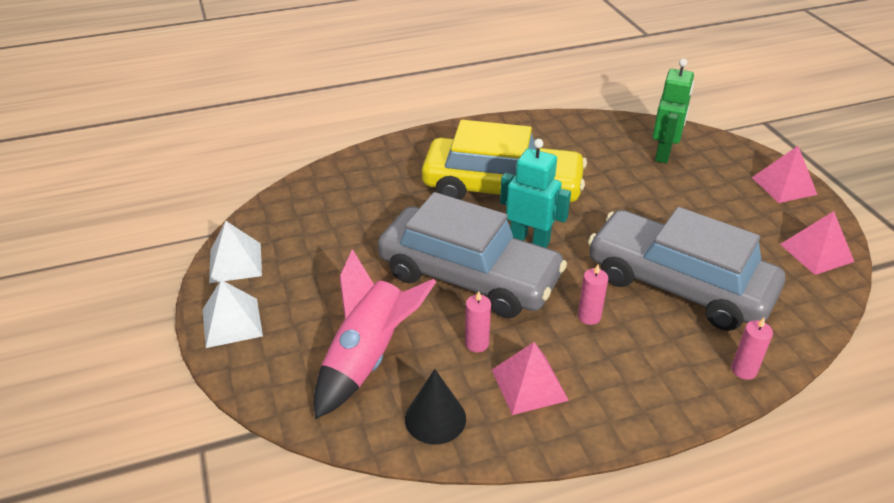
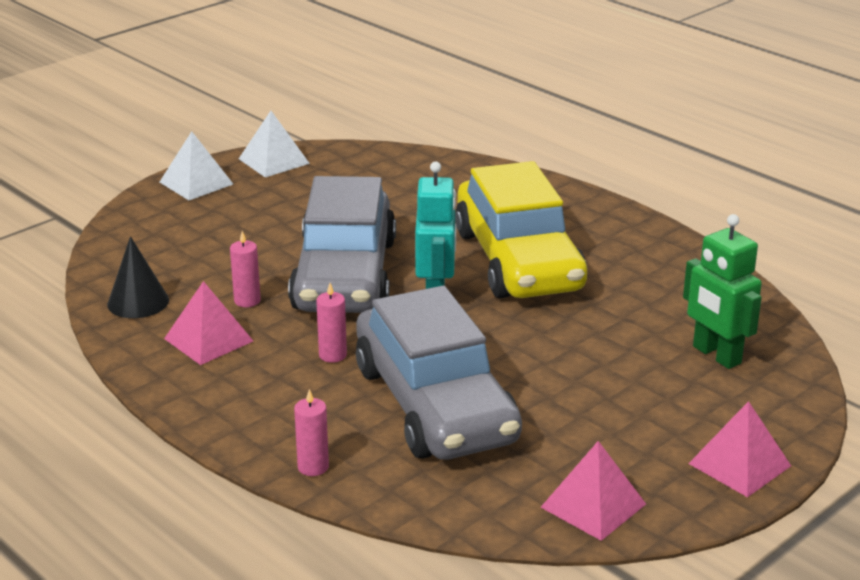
camera: 65 degrees right, 10 degrees down
pink rocket [314,249,436,419] -> none
grey car [588,207,785,331] -> grey car turned 150 degrees clockwise [356,286,522,460]
green robot [653,58,694,163] -> green robot turned 60 degrees clockwise [683,214,762,369]

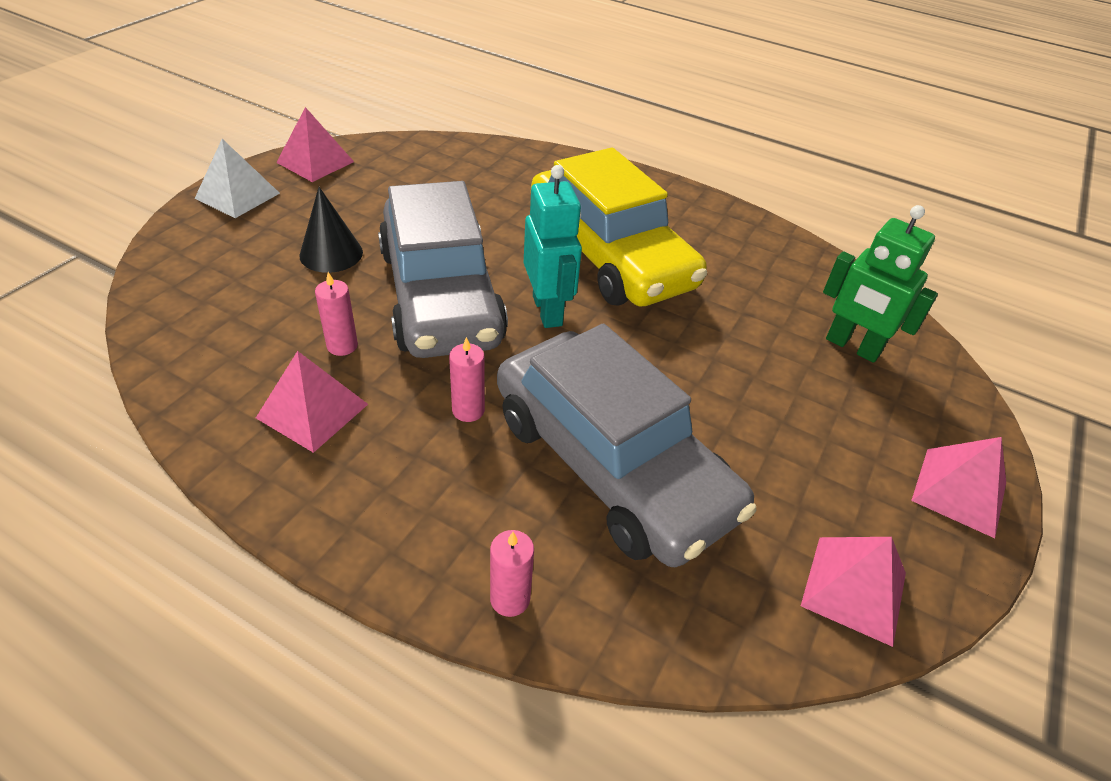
camera: 20 degrees left, 15 degrees up
black cone [107,236,169,318] -> black cone moved to [299,187,363,273]
white pyramid [239,111,310,177] -> pink pyramid [276,107,354,182]

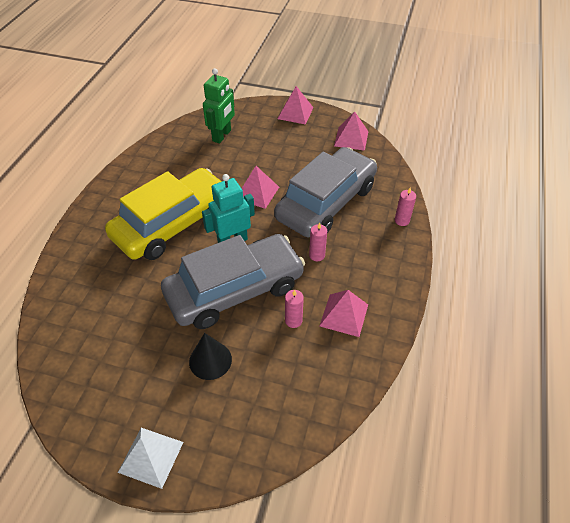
camera: 100 degrees left, 5 degrees up
pink pyramid [276,107,354,182] -> pink pyramid moved to [242,166,279,209]

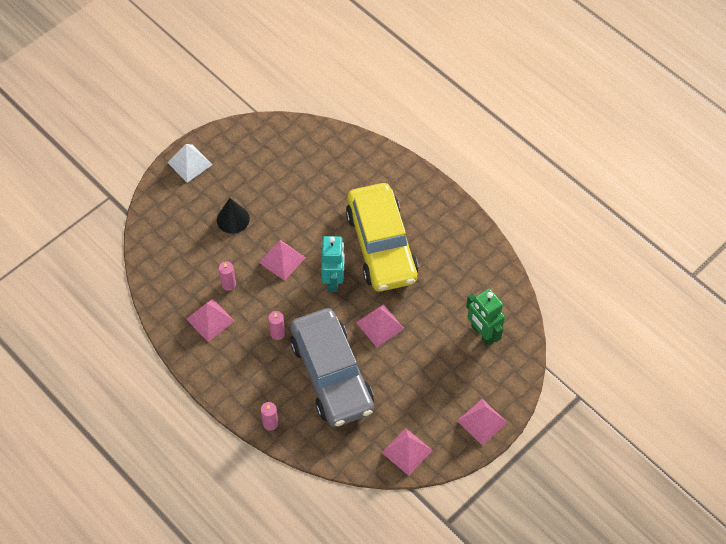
camera: 120 degrees right, 10 degrees up
grey car [161,234,305,329] -> pink pyramid [259,240,306,281]

